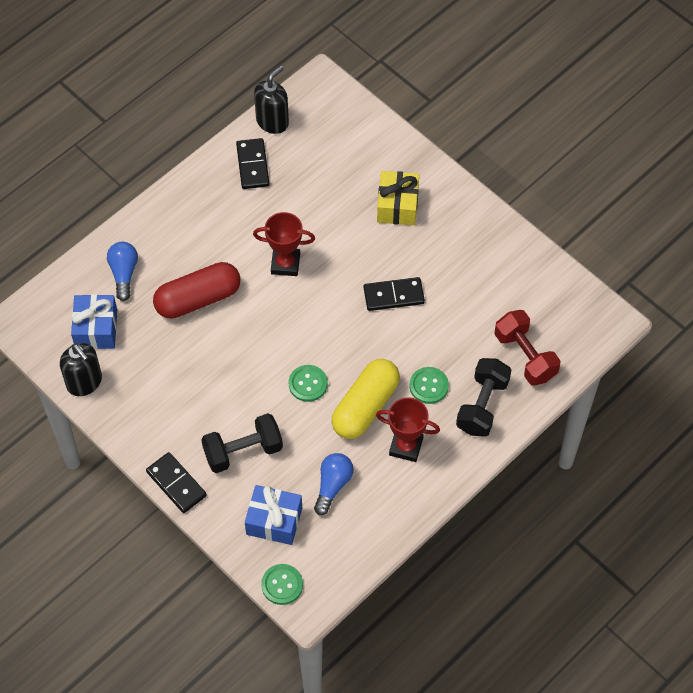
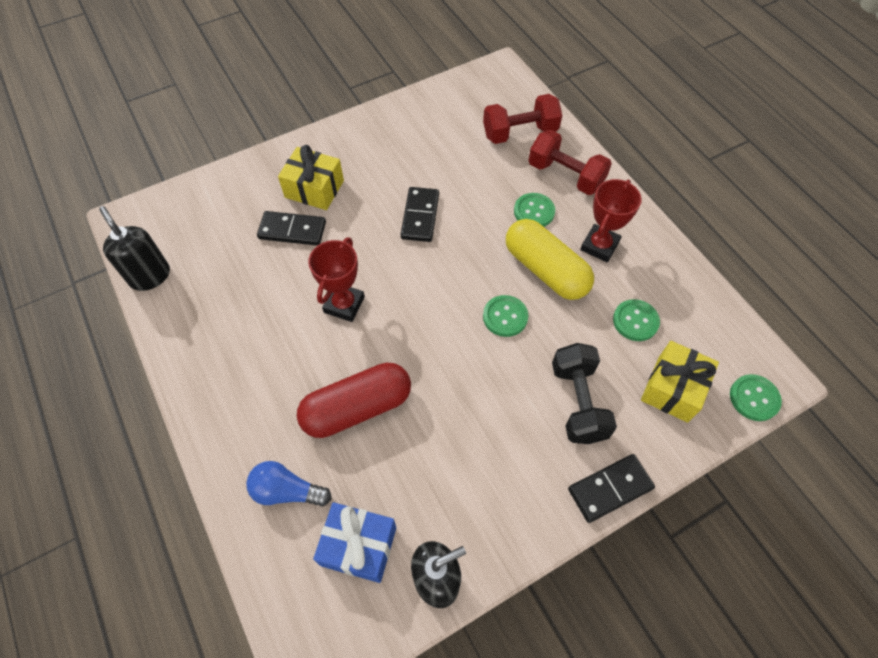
camera: 75 degrees left, 0 degrees up
red capsule [153,262,241,319] -> red capsule turned 75 degrees clockwise [297,363,411,438]
black domino [236,138,269,189] -> black domino moved to [257,211,326,246]
blue gift [245,485,302,545] -> yellow gift [641,341,719,423]
blue light bulb [314,453,353,515] -> green button [613,299,660,341]
black dumbbell [456,358,511,437] -> red dumbbell [528,130,612,195]

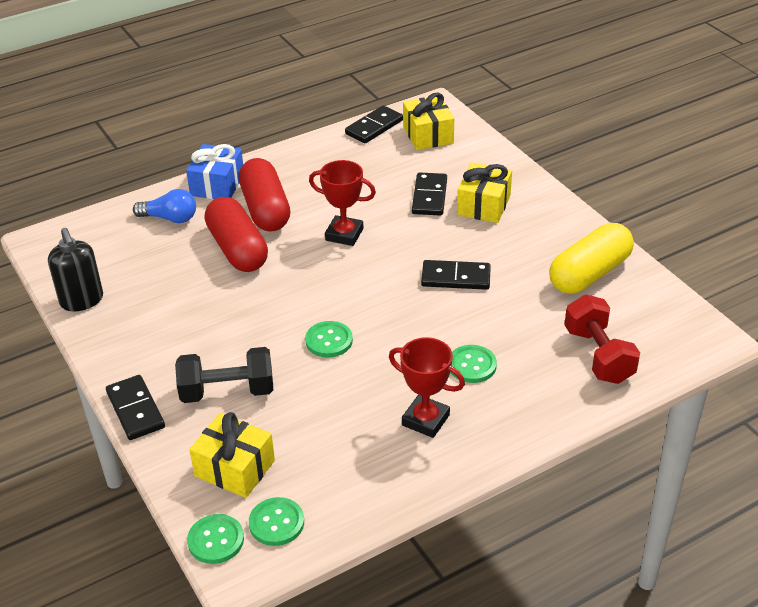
camera: 90 degrees right, 20 degrees down
black soap dispenser [99,206,170,291] -> black domino [345,105,403,143]
blue light bulb [246,461,332,507] -> blue light bulb turned 90 degrees clockwise [133,189,196,223]
blue gift [313,502,396,583] -> blue gift moved to [186,144,243,199]
yellow capsule [506,219,594,300] -> yellow capsule moved to [549,223,634,294]
red dumbbell [528,130,612,195] -> none
green button [613,299,660,341] -> green button moved to [249,497,304,546]
none -> red capsule [239,158,290,232]
none -> yellow gift [403,93,454,150]

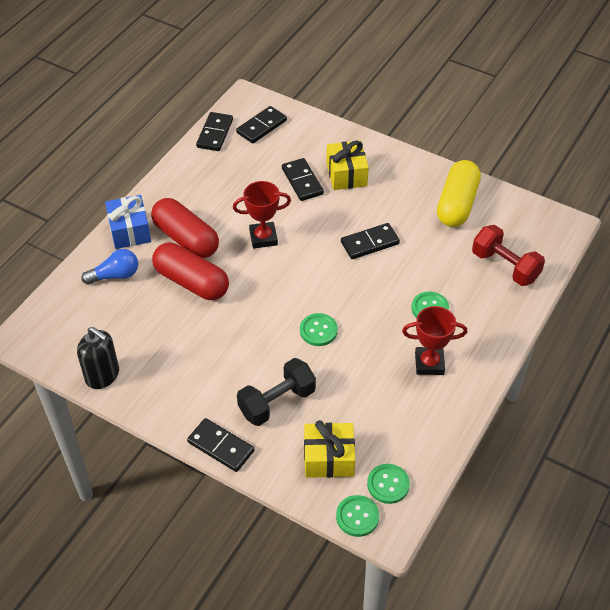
camera: 30 degrees left, 10 degrees up
yellow gift [403,93,454,150] -> black domino [236,106,287,144]

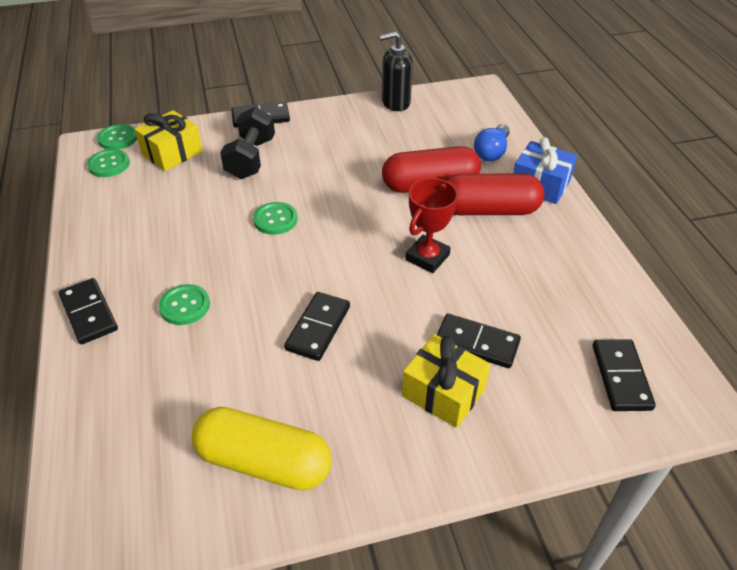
camera: 135 degrees right, 5 degrees down
black domino [196,112,233,151] -> black domino moved to [59,278,118,344]
red trophy [402,306,467,375] -> none
yellow capsule [437,160,481,227] -> yellow capsule turned 45 degrees counterclockwise [192,407,332,490]
red dumbbell [472,225,545,286] -> none

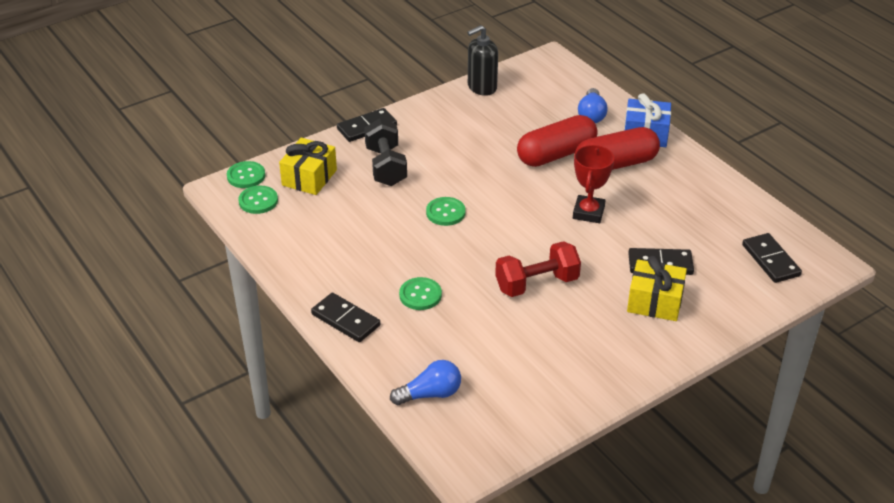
camera: 20 degrees left, 5 degrees down
yellow capsule [192,407,332,490] -> none
black domino [284,292,350,361] -> red dumbbell [495,241,581,297]
none -> blue light bulb [390,360,461,405]

